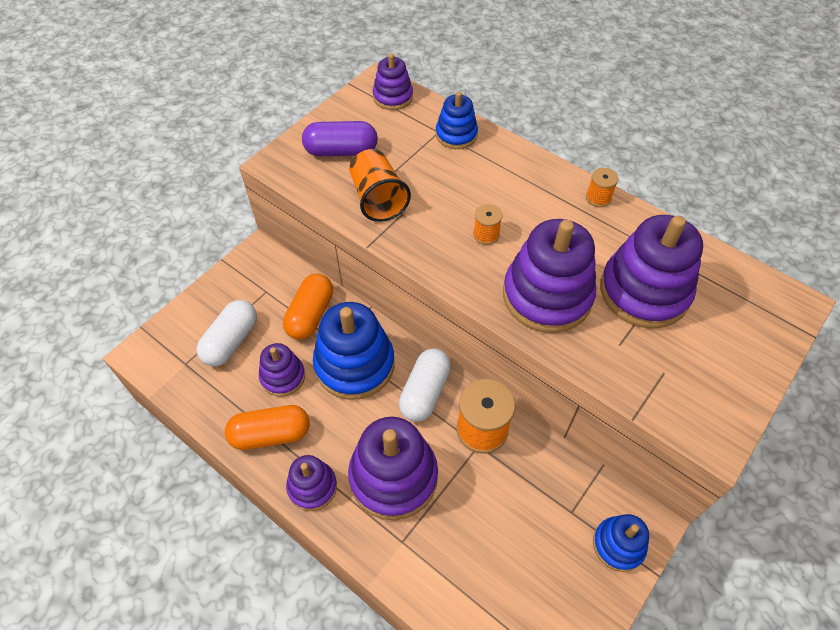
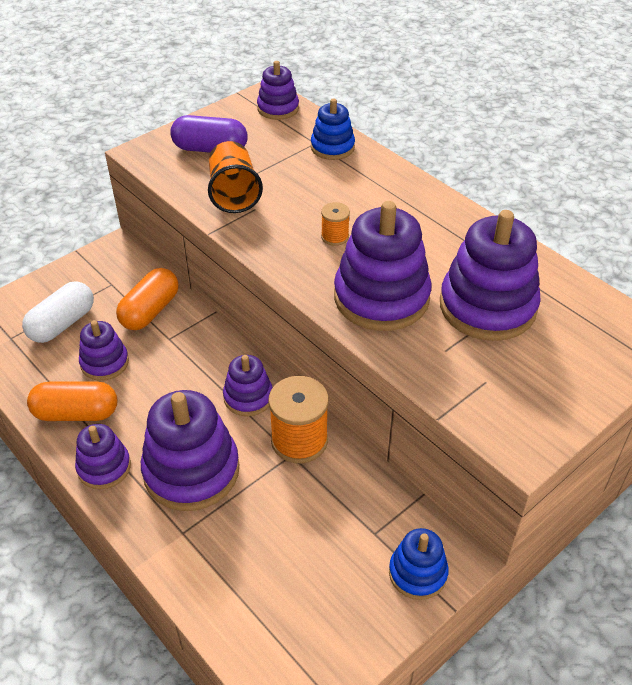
camera: 10 degrees right, 10 degrees down
blue stacking toy [313,302,394,400] -> none
white capsule [399,348,451,422] -> purple stacking toy [223,355,273,416]
orange spool [586,168,618,207] -> none

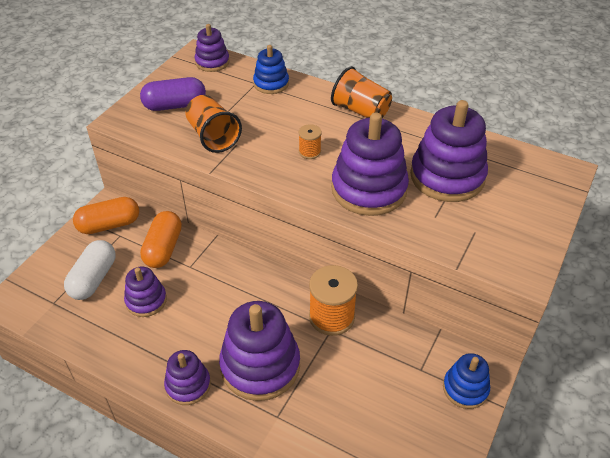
camera: 20 degrees left, 0 degrees up
orange capsule [27,381,117,421] -> orange capsule moved to [73,197,139,234]
purple stacking toy [223,355,273,416] -> none
none -> orange cup [331,66,392,118]

